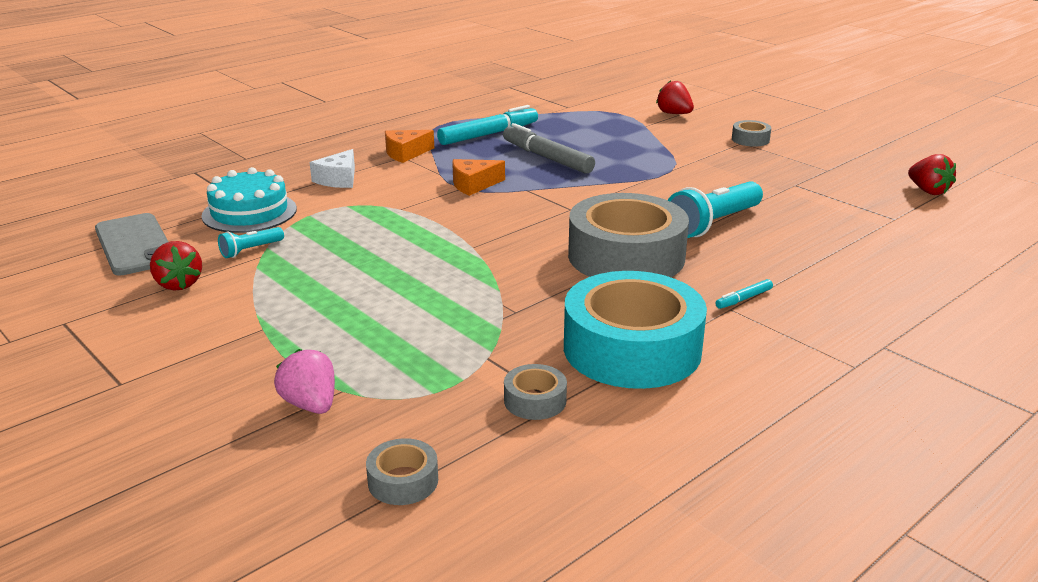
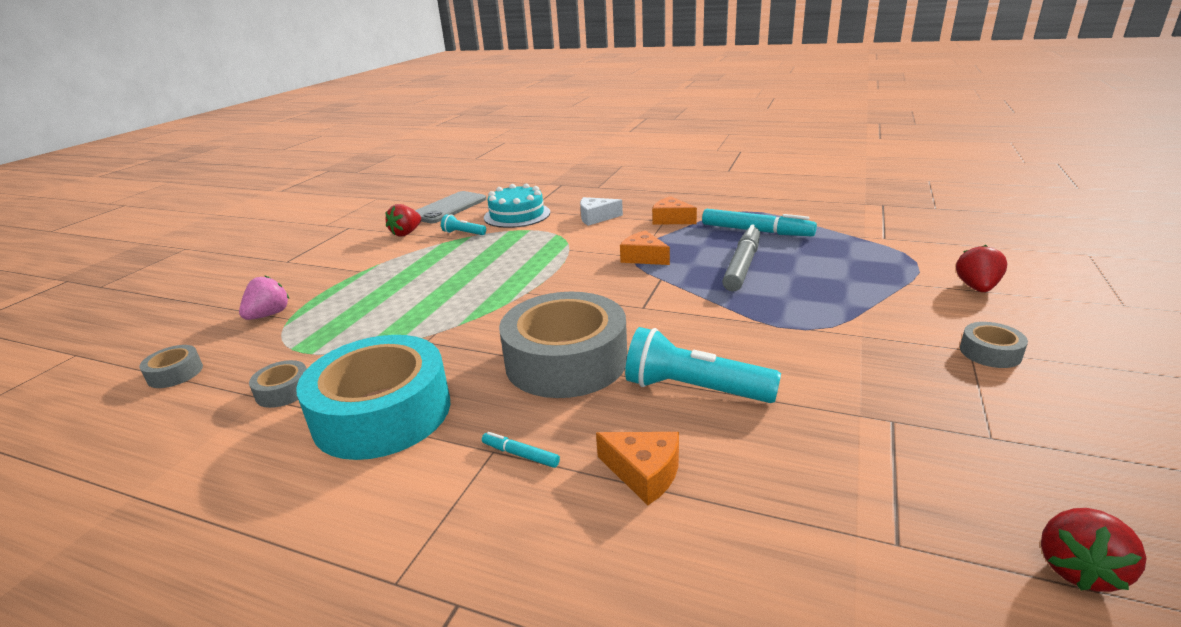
camera: 65 degrees right, 0 degrees up
none -> orange cheese [596,432,679,505]

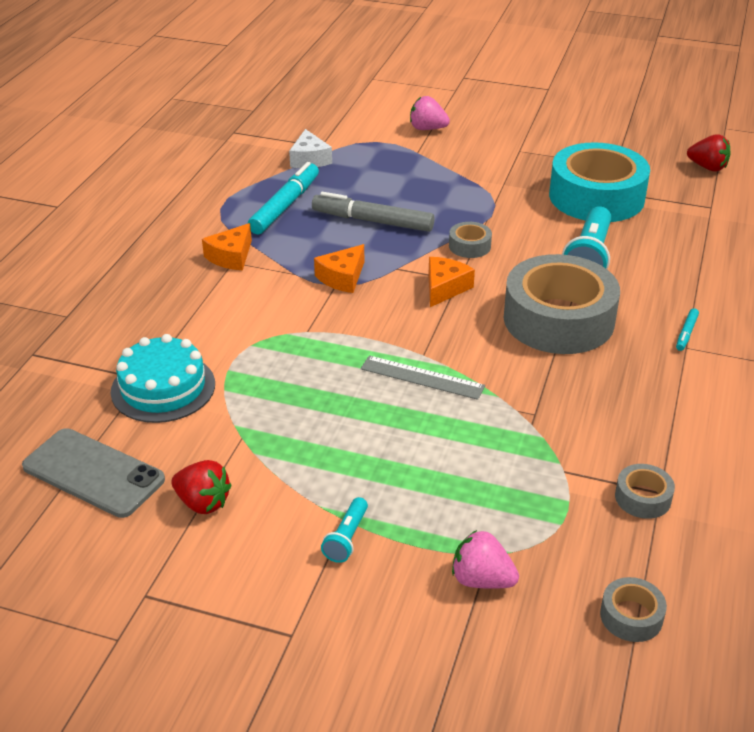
camera: 95 degrees left, 10 degrees up
turquoise tape [296,335,450,460] -> turquoise tape moved to [549,142,650,222]
turquoise flashlight [441,214,486,235] -> turquoise flashlight moved to [321,497,368,563]
white cheese [580,197,623,226] -> white cheese moved to [289,129,332,168]
orange cheese [596,432,679,505] -> orange cheese moved to [428,257,475,307]
red strawberry [956,245,1007,292] -> pink strawberry [410,96,450,130]
grey tape [960,322,1028,368] -> grey tape moved to [449,222,492,258]
none -> grey ruler [361,355,485,400]

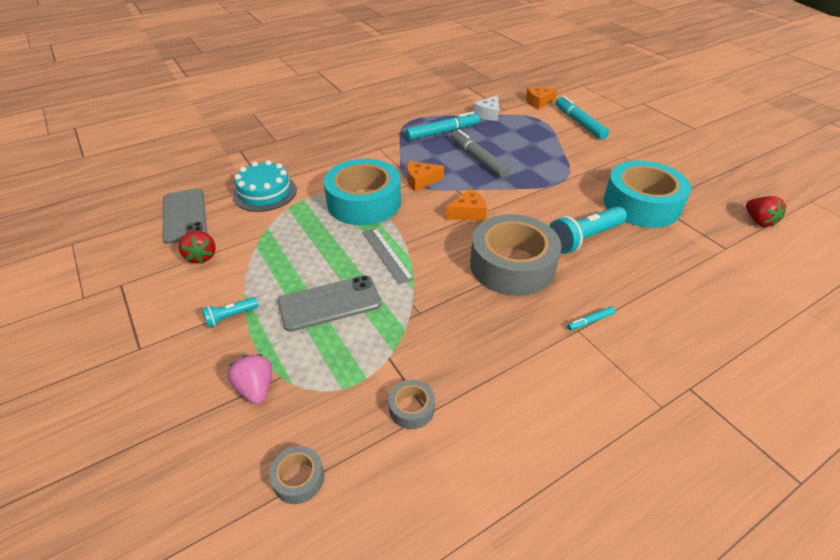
camera: 40 degrees right, 5 degrees up
orange cheese [202,223,252,271] -> orange cheese moved to [526,87,558,110]
pink strawberry [410,96,450,130] -> turquoise marker [555,96,609,139]
grey tape [449,222,492,258] -> none
none -> grey phone [278,275,382,332]
none -> turquoise tape [324,159,401,225]

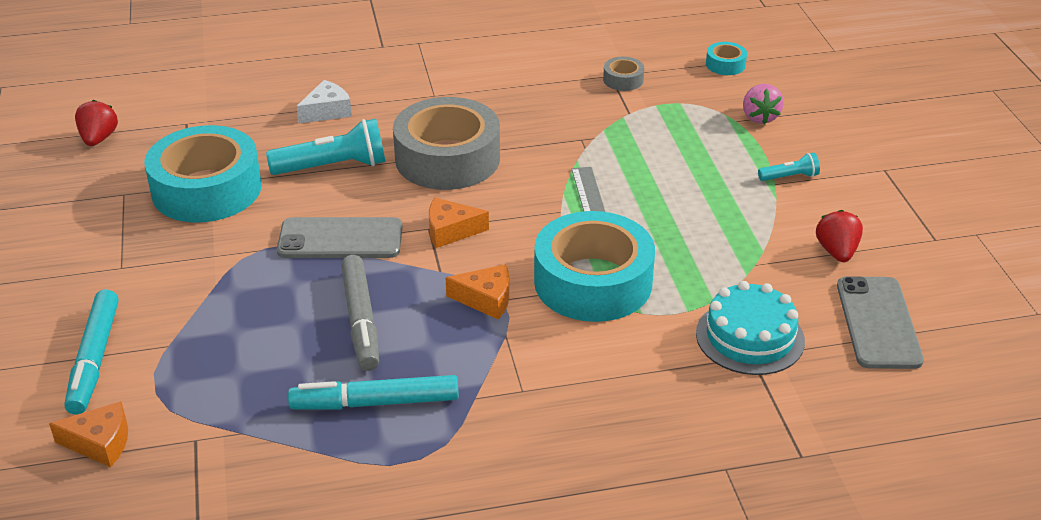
camera: 160 degrees left, 5 degrees down
grey tape [269,446,324,504] -> turquoise tape [706,42,747,75]
grey phone [278,275,382,332] -> grey phone moved to [277,217,402,258]
white cheese [473,95,499,121] -> white cheese moved to [297,80,352,123]
turquoise marker [567,306,615,330] -> none

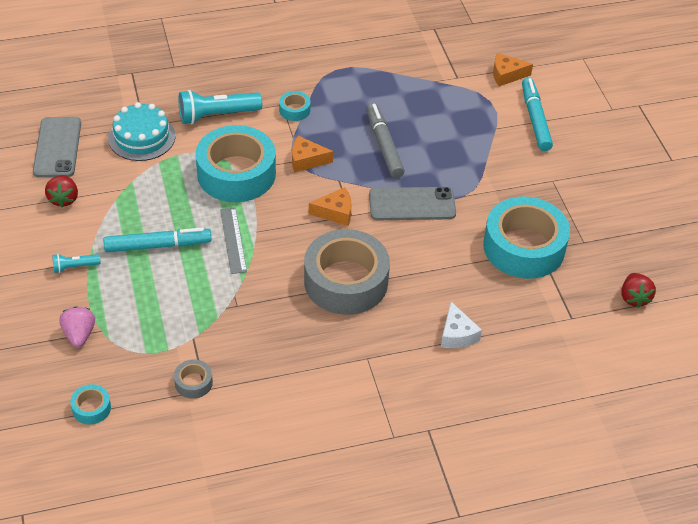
camera: 175 degrees right, 10 degrees up
turquoise flashlight [266,119,385,175] -> turquoise flashlight moved to [179,90,262,124]
turquoise marker [288,375,459,410] -> turquoise marker moved to [104,227,212,252]
white cheese [297,80,352,123] -> white cheese turned 60 degrees counterclockwise [441,302,482,348]
none -> turquoise tape [279,91,311,121]

